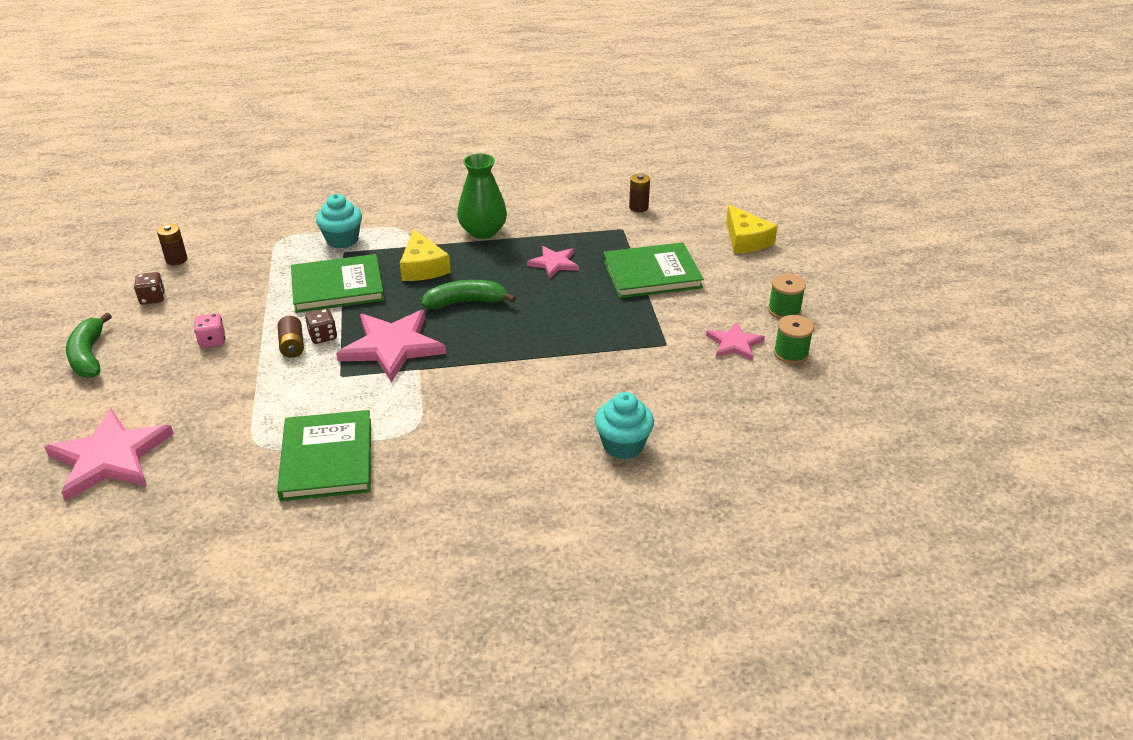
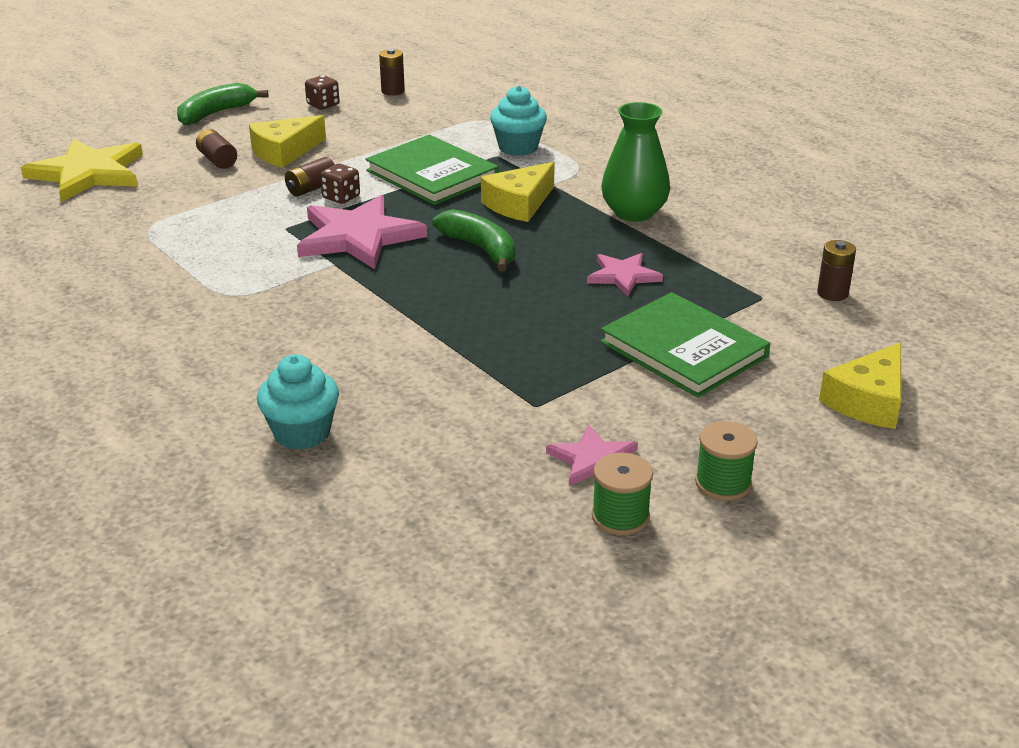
camera: 60 degrees right, 5 degrees down
pink star [45,408,174,501] -> yellow star [21,138,143,202]
pink dice [194,313,225,348] -> yellow cheese [249,115,326,168]
green book [277,410,371,501] -> none
none -> brown battery [196,129,237,169]

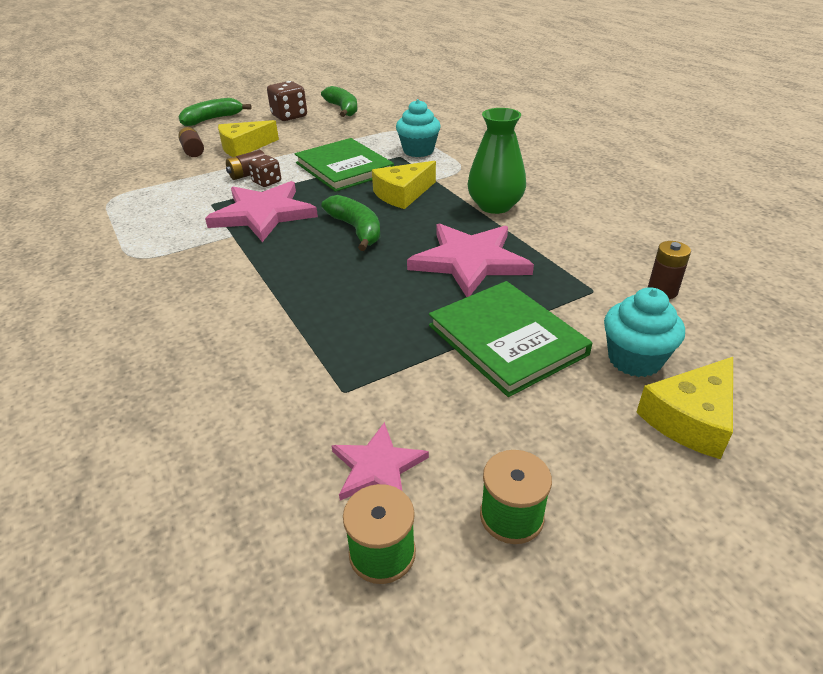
camera: 10 degrees right, 5 degrees up
yellow star [21,138,143,202] -> none
turquoise cupcake [257,354,339,450] -> turquoise cupcake moved to [604,287,685,377]
brown dice [305,75,339,110] -> brown dice [267,81,307,121], size x1.58
brown battery [379,49,405,96] -> green banana [321,86,358,117]
pink star [587,253,663,296] -> pink star [407,223,534,297], size x1.82

